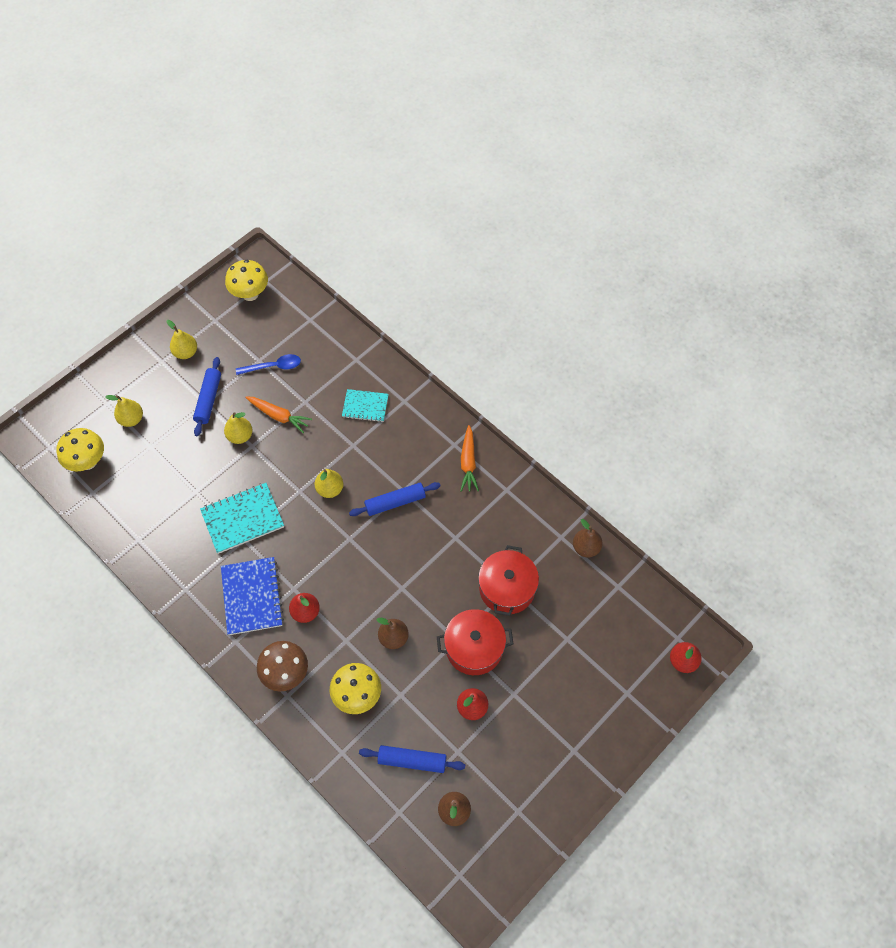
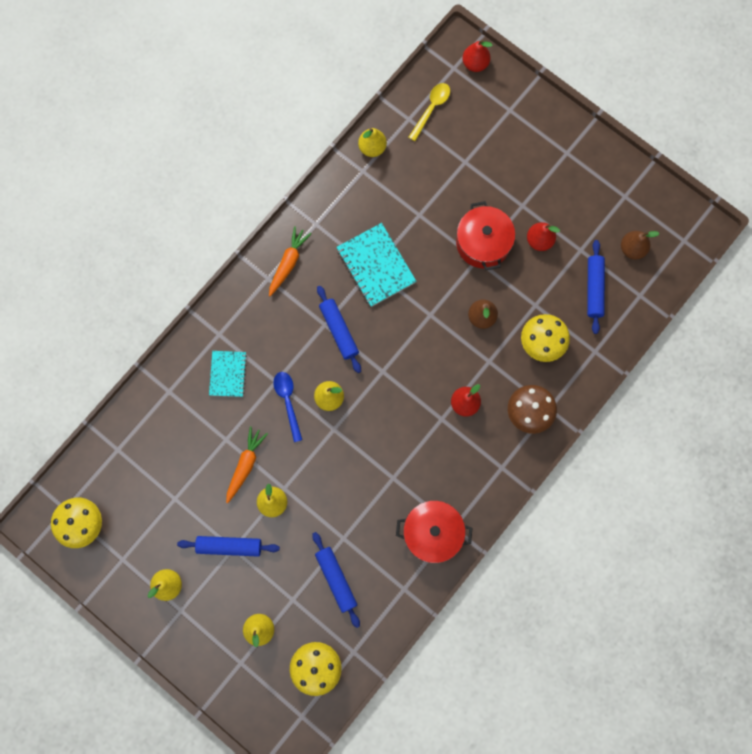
camera: 95 degrees left, 15 degrees up
turquoise notebook [200,483,284,554] -> turquoise notebook moved to [336,223,417,307]
blue notebook [221,557,284,635] -> none
blue spoon [236,354,301,375] -> blue spoon moved to [273,372,302,442]
orange carrot [460,425,479,492] -> orange carrot turned 60 degrees counterclockwise [269,226,311,296]
red pot [478,545,539,616] -> red pot moved to [396,500,472,563]
brown pear [573,519,603,558] -> yellow pear [358,128,387,157]
none -> blue rolling pin [312,532,360,628]
none -> yellow spoon [408,83,450,141]

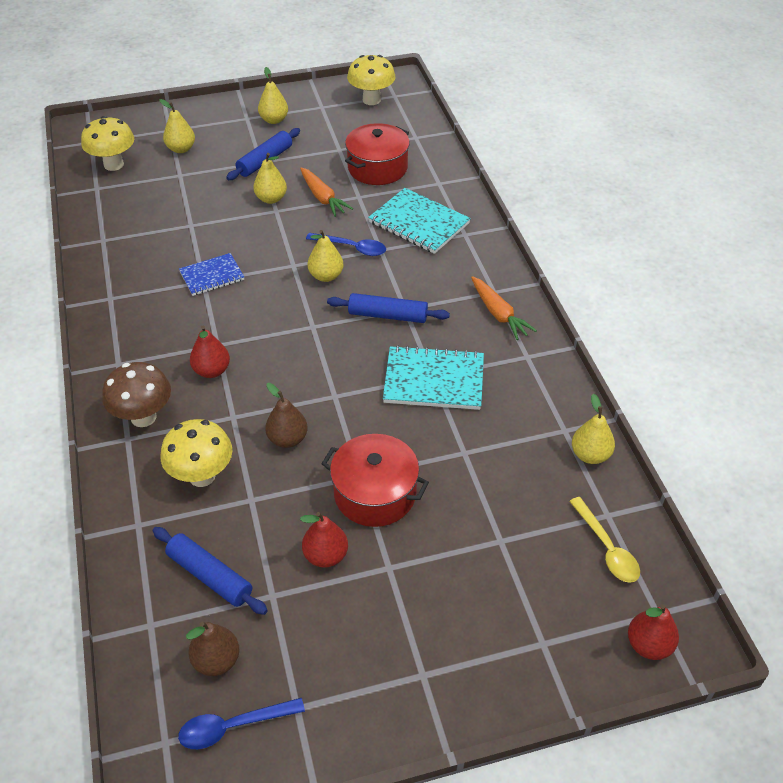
camera: 125 degrees right, 30 degrees down
turquoise notebook [209,351,247,397] -> turquoise notebook [368,188,471,254], size x1.58
blue rolling pin [312,532,360,628] -> none
red pot [396,500,472,563] -> red pot moved to [345,123,410,185]
none -> blue spoon [178,698,305,749]
none -> blue notebook [179,253,244,296]

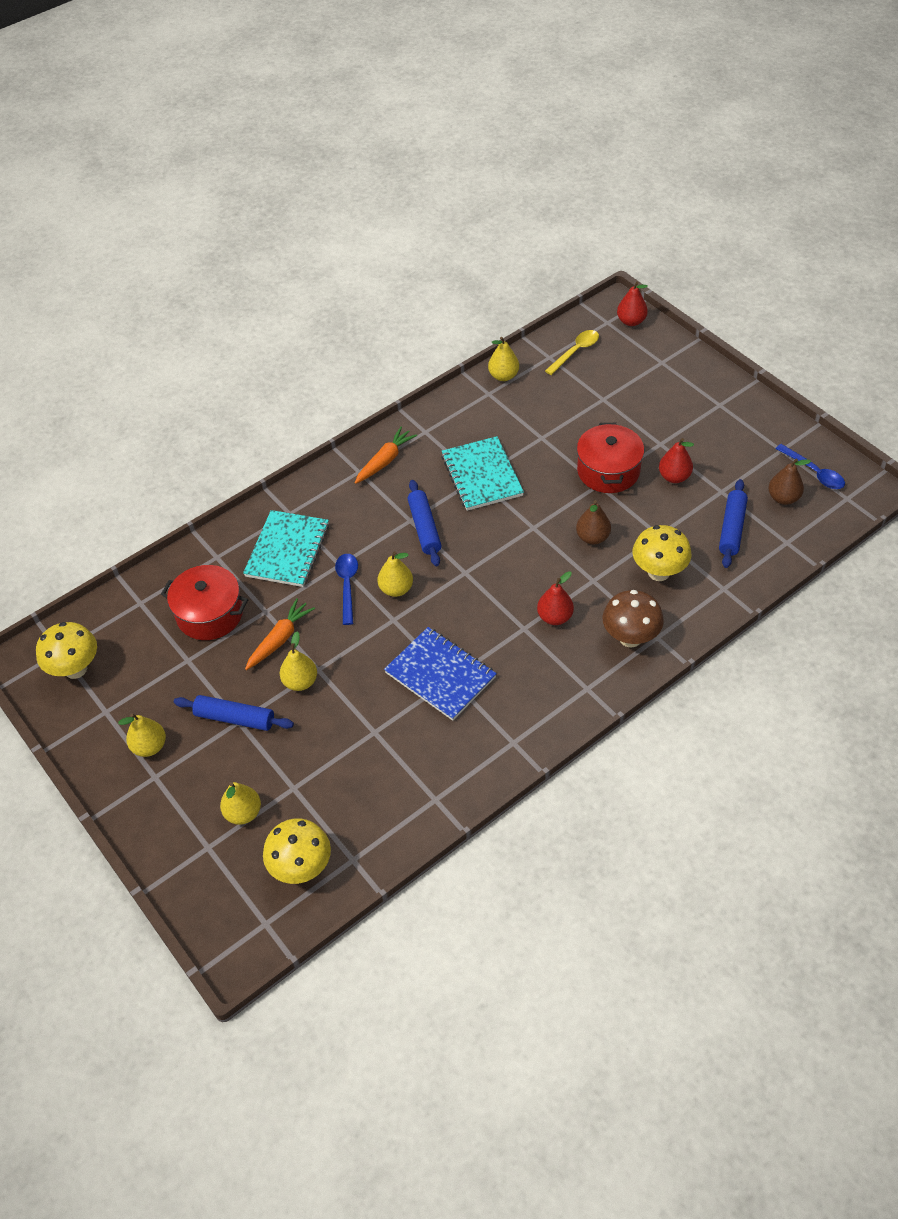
camera: 110 degrees left, 5 degrees up
blue notebook [179,253,244,296] -> blue notebook [384,627,497,721], size x1.58

